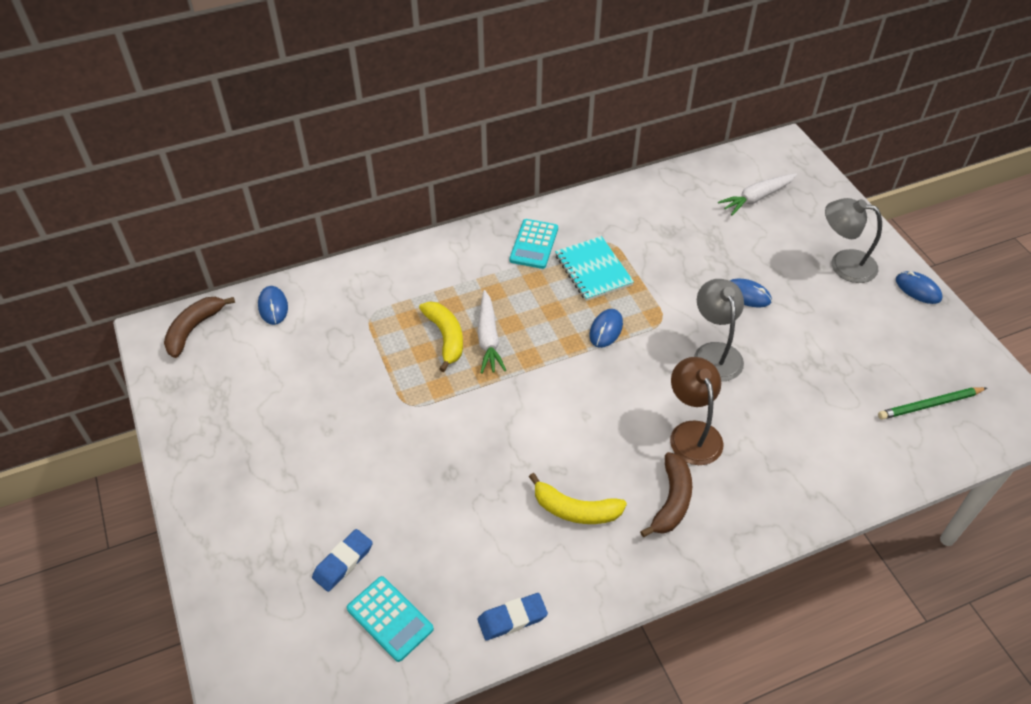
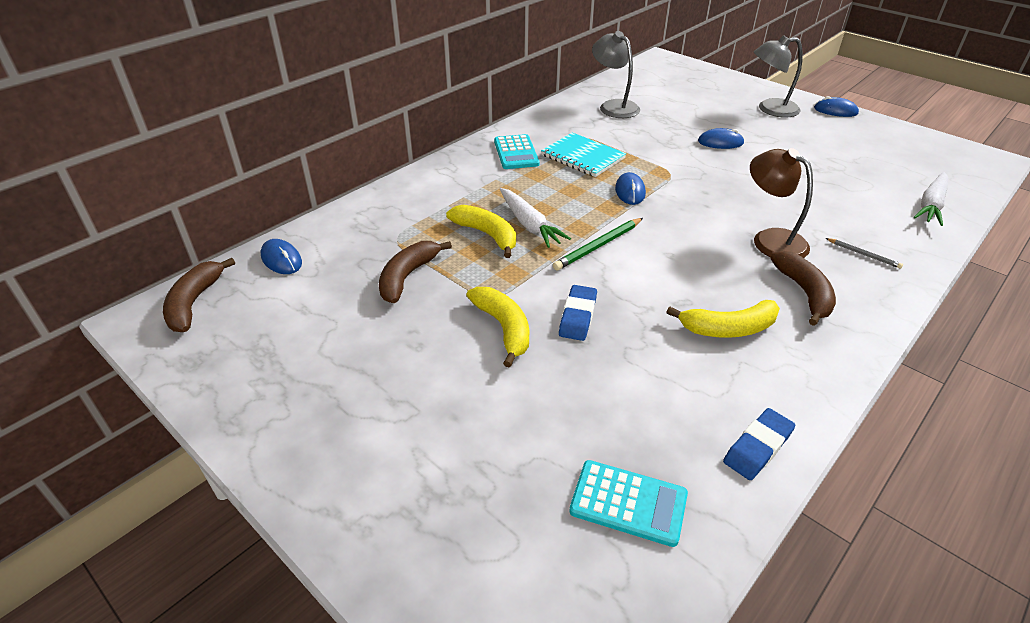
camera: 25 degrees left, 10 degrees down
blue eraser [312,529,373,592] -> blue eraser moved to [559,285,597,341]
grey lamp [694,279,744,381] -> grey lamp moved to [592,31,640,118]
white carrot [718,173,797,215] -> white carrot moved to [914,172,948,226]
green pencil [878,387,987,420] -> green pencil moved to [553,218,643,270]
none -> brown banana [379,241,452,303]
none -> yellow banana [466,287,529,368]
none -> grey pencil [826,238,903,269]

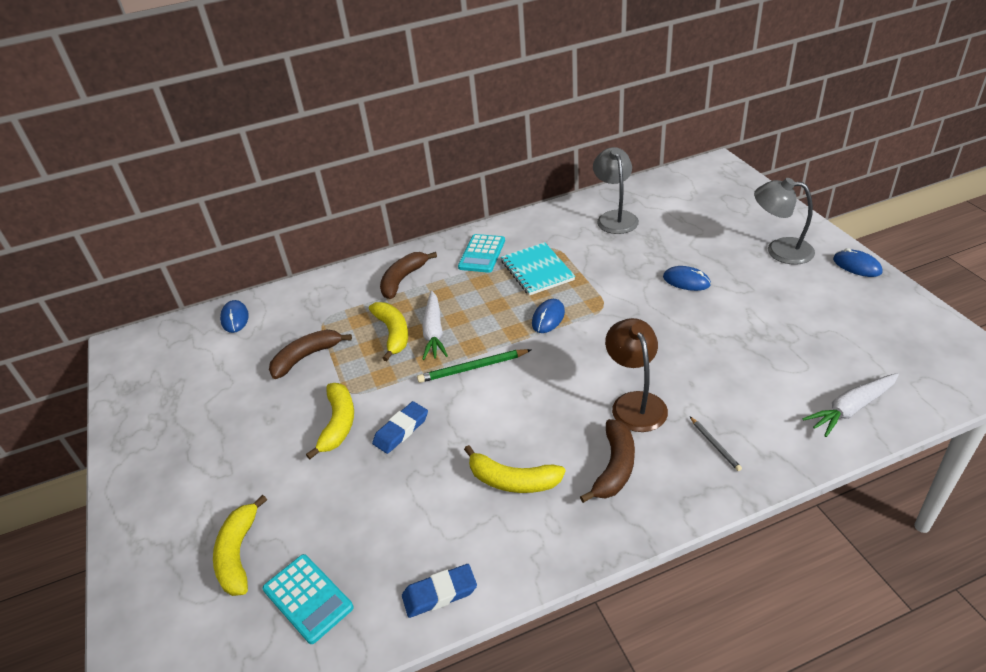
camera: 30 degrees right, 0 degrees up
brown banana [163,258,235,332] -> brown banana moved to [380,252,437,299]
none -> yellow banana [213,495,267,596]

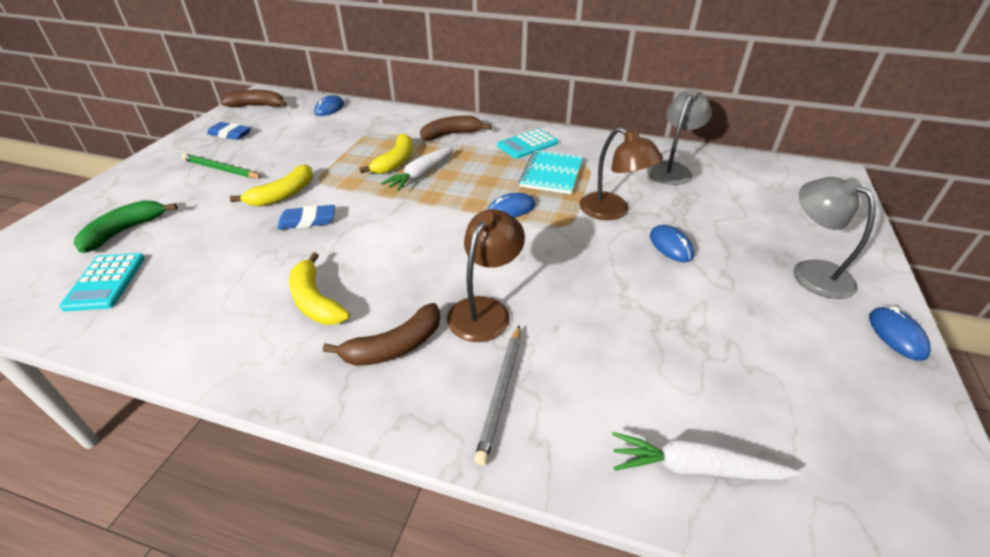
camera: 35 degrees right, 0 degrees up
yellow banana [213,495,267,596] -> green banana [74,200,178,253]
brown banana [269,329,352,379] -> brown banana moved to [221,90,287,108]
blue eraser [402,564,477,618] -> blue eraser moved to [207,122,251,140]
green pencil [417,349,531,383] -> green pencil moved to [182,153,263,178]
grey pencil [690,417,742,471] -> grey pencil [474,325,520,465], size x1.71
none -> brown lamp [579,127,663,220]

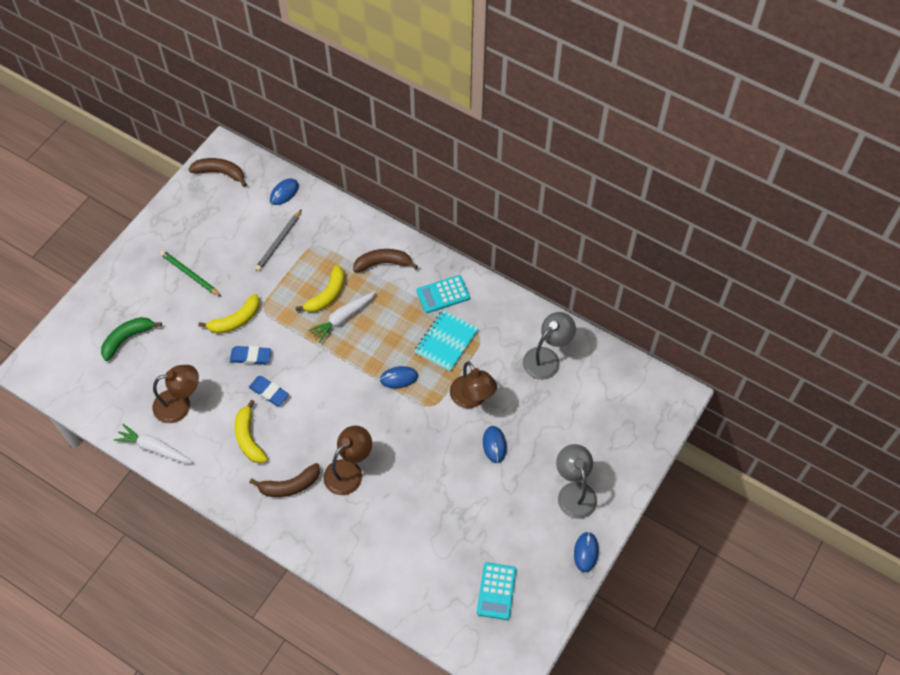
camera: 15 degrees right, 20 degrees up
turquoise calculator [59,253,145,311] -> turquoise calculator moved to [477,562,516,620]
blue eraser [207,122,251,140] -> blue eraser moved to [249,376,289,406]
grey pencil [474,325,520,465] -> grey pencil moved to [255,209,302,271]
white carrot [612,432,801,480] -> white carrot moved to [114,424,192,462]
none -> brown lamp [153,365,199,423]

